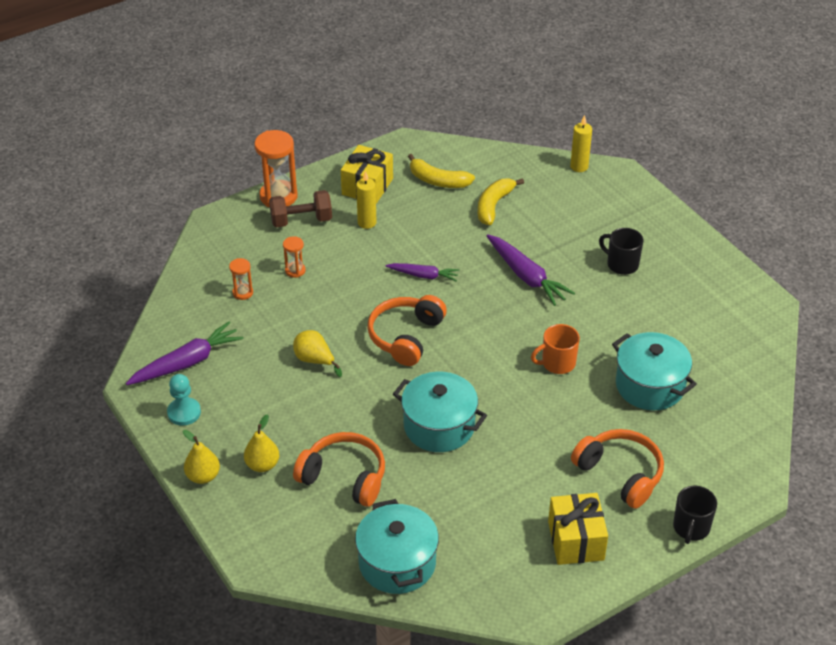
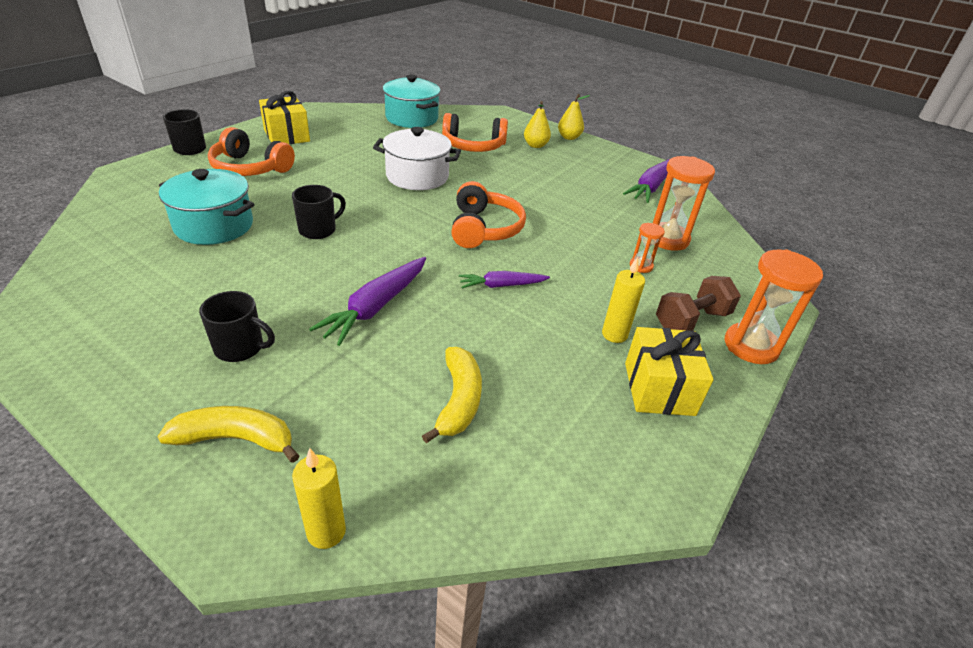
camera: 155 degrees right, 5 degrees down
turquoise pawn [167,374,201,426] -> none
orange hourglass [229,258,253,300] -> orange hourglass [653,156,715,251], size x1.95
yellow pear [293,330,342,377] -> none
turquoise pot [393,372,487,452] -> white pot [373,127,461,190]
yellow banana [408,154,475,188] -> yellow banana moved to [157,406,299,463]
purple carrot [486,234,575,306] -> purple carrot turned 90 degrees counterclockwise [309,257,426,346]
orange mug [531,324,580,374] -> black mug [292,185,346,239]

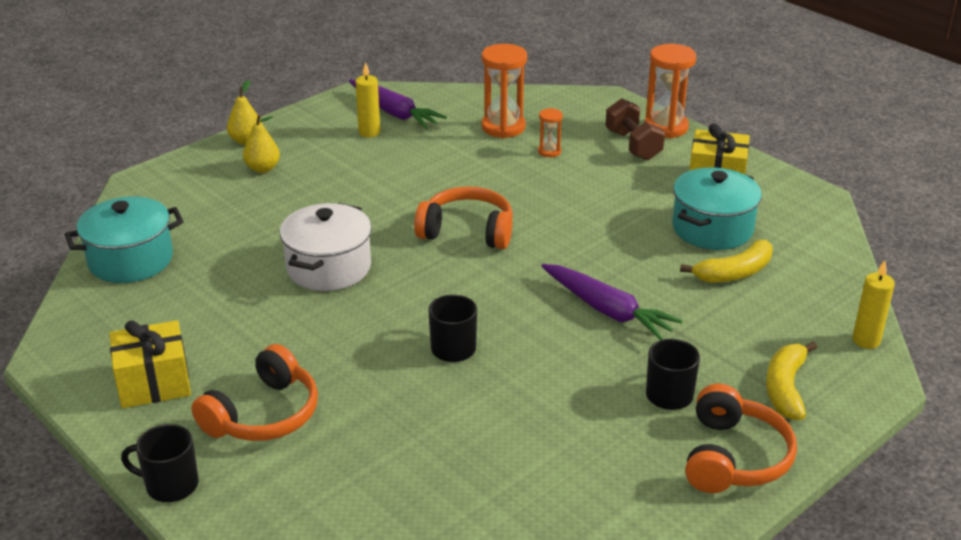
camera: 75 degrees left, 5 degrees down
turquoise pot [159,169,254,245] -> turquoise pot moved to [672,167,762,250]
yellow banana [422,347,482,443] -> yellow banana turned 135 degrees clockwise [680,240,773,283]
orange headphones [442,113,508,152] -> orange headphones moved to [685,384,797,493]
purple carrot [459,271,550,289] -> none
yellow candle [602,257,645,343] -> yellow candle moved to [355,62,380,138]

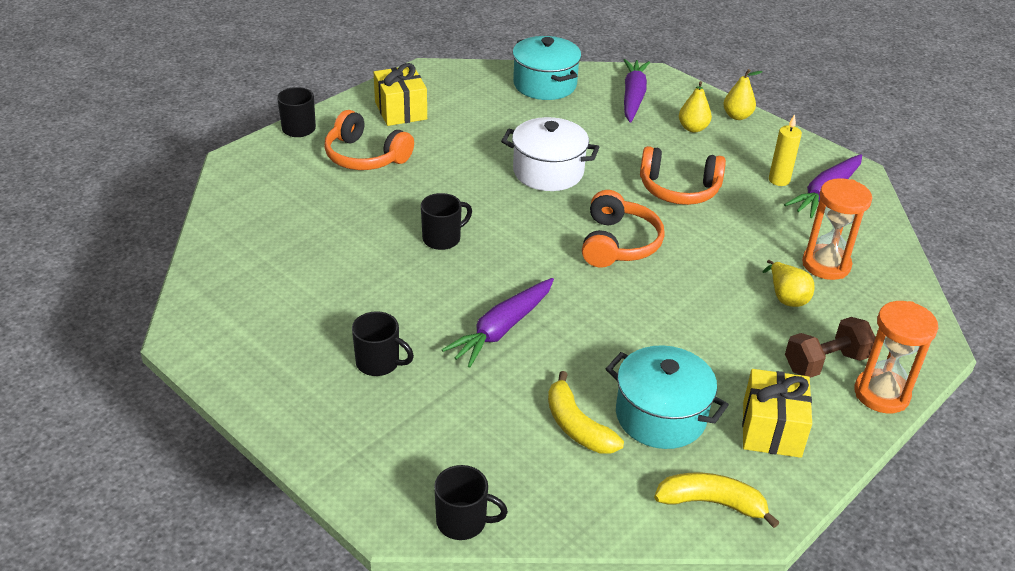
camera: 85 degrees right, 5 degrees up
orange hourglass [538,108,563,157] -> yellow pear [763,260,814,307]
orange headphones [685,384,797,493] -> orange headphones moved to [640,146,726,205]
yellow banana [766,341,817,420] -> yellow banana moved to [654,473,780,528]
yellow candle [852,260,895,349] -> black mug [434,465,508,540]
none -> purple carrot [624,59,650,123]

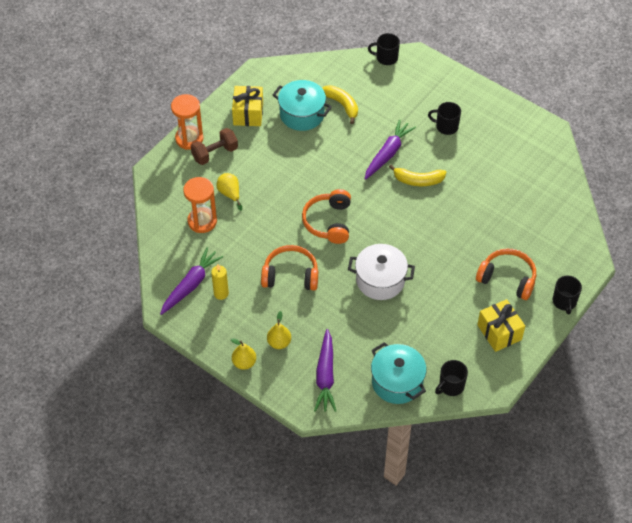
camera: 175 degrees right, 15 degrees up
black mug [421,193,472,250] -> black mug moved to [435,360,468,396]
yellow banana [654,473,780,528] -> yellow banana moved to [389,165,446,186]

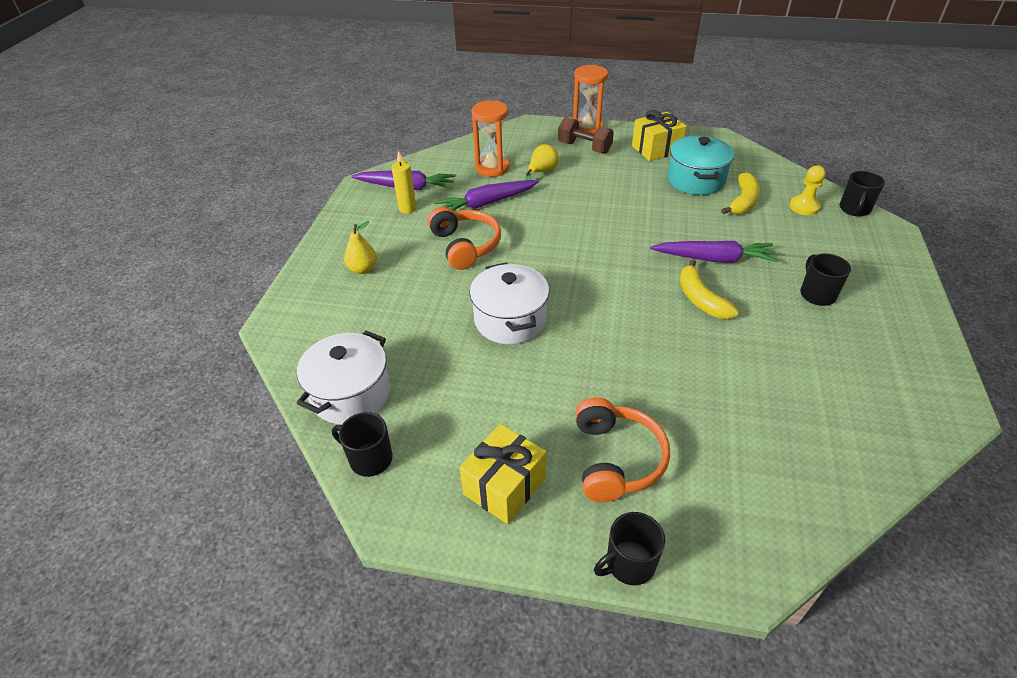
camera: 65 degrees right, 10 degrees down
yellow pear [231,338,256,370] -> none
orange headphones [302,189,351,244] -> none
purple carrot [314,329,336,412] -> purple carrot moved to [435,180,539,211]
black mug [368,33,400,65] -> black mug turned 135 degrees counterclockwise [840,171,885,217]
turquoise pot [371,342,427,404] -> white pot [297,331,390,424]
none -> yellow pawn [789,165,826,215]

